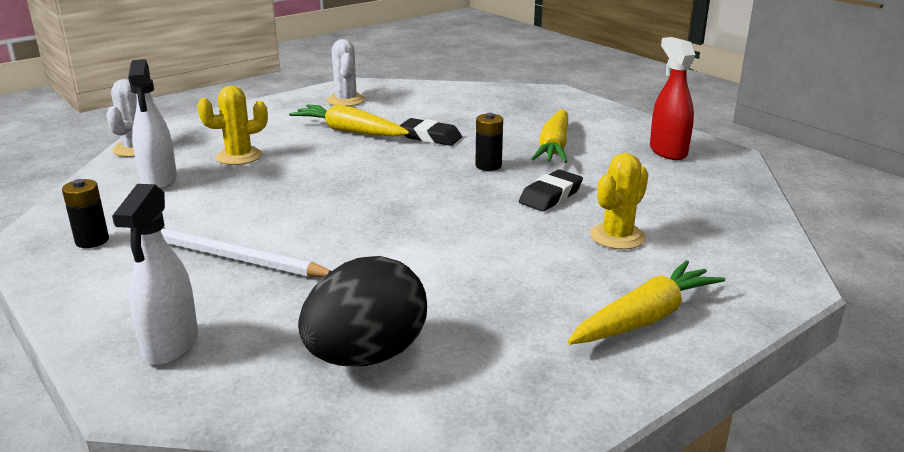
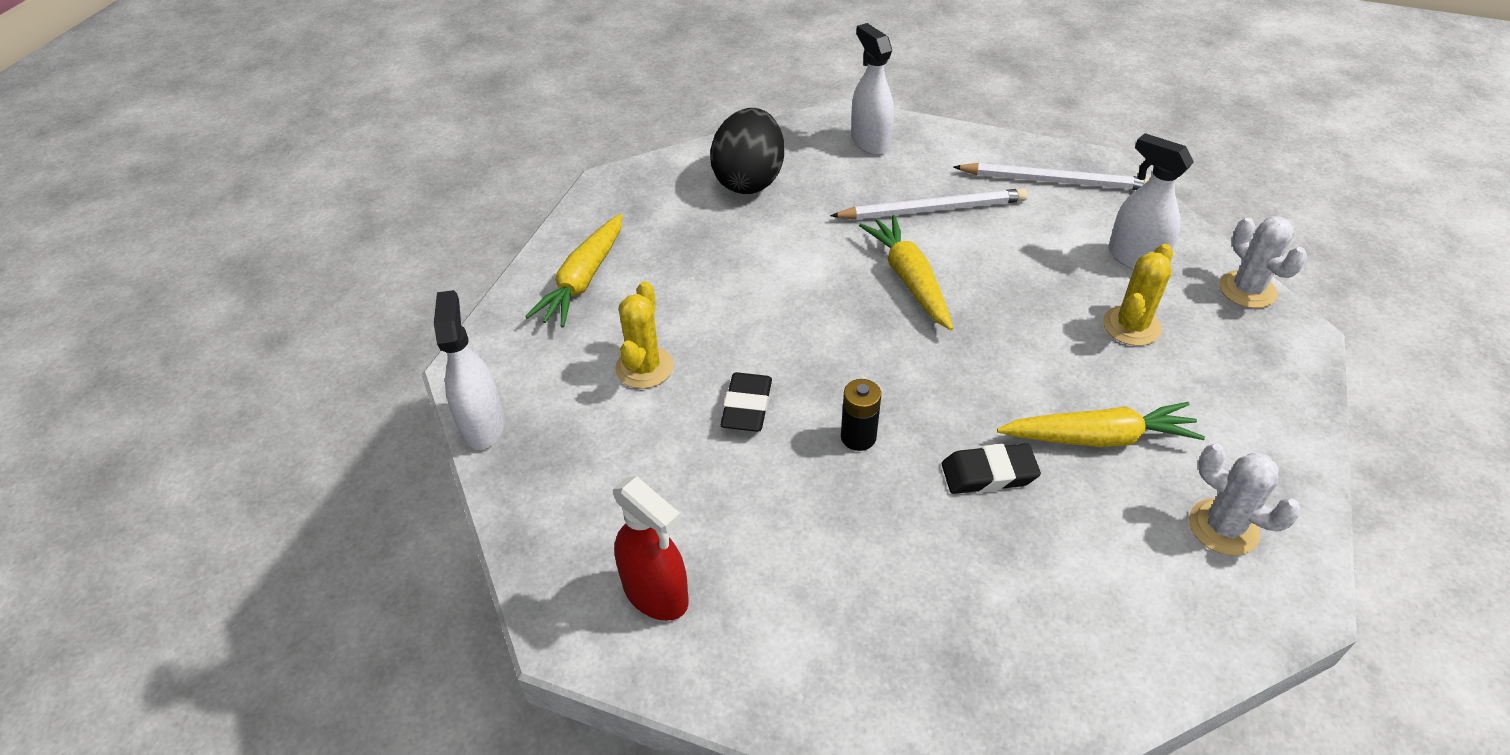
camera: 150 degrees right, 20 degrees up
black battery [62,179,109,248] -> white pencil [953,163,1150,190]
yellow carrot [531,109,568,163] -> yellow carrot moved to [859,215,953,330]
none -> white spray bottle [434,290,505,449]

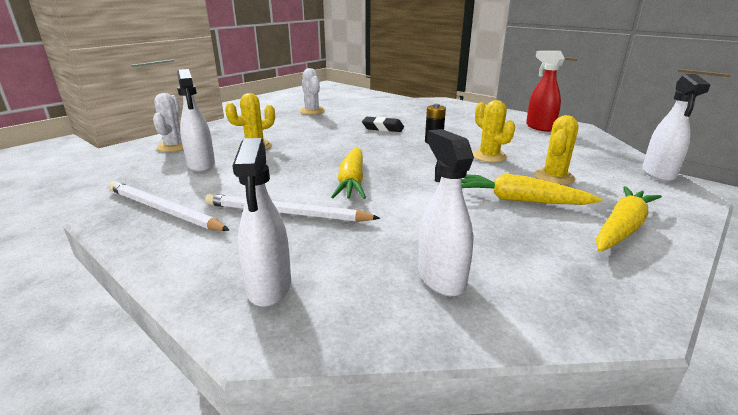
camera: 160 degrees left, 20 degrees down
black egg [710,108,784,194] -> white spray bottle [418,129,474,297]
black eraser [720,372,772,432] -> yellow cactus [472,100,515,162]
yellow carrot [997,402,1205,447] -> yellow carrot moved to [462,173,602,205]

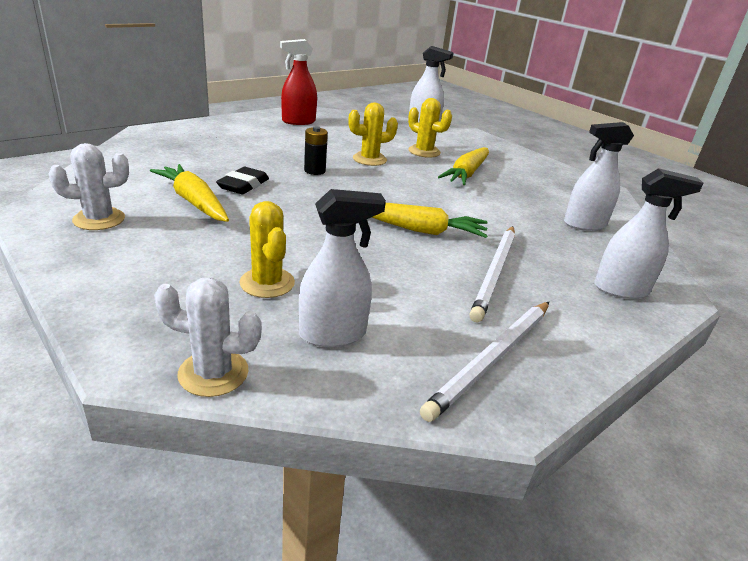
camera: 85 degrees left, 5 degrees up
yellow carrot [596,186,662,252] -> yellow carrot moved to [150,164,229,222]

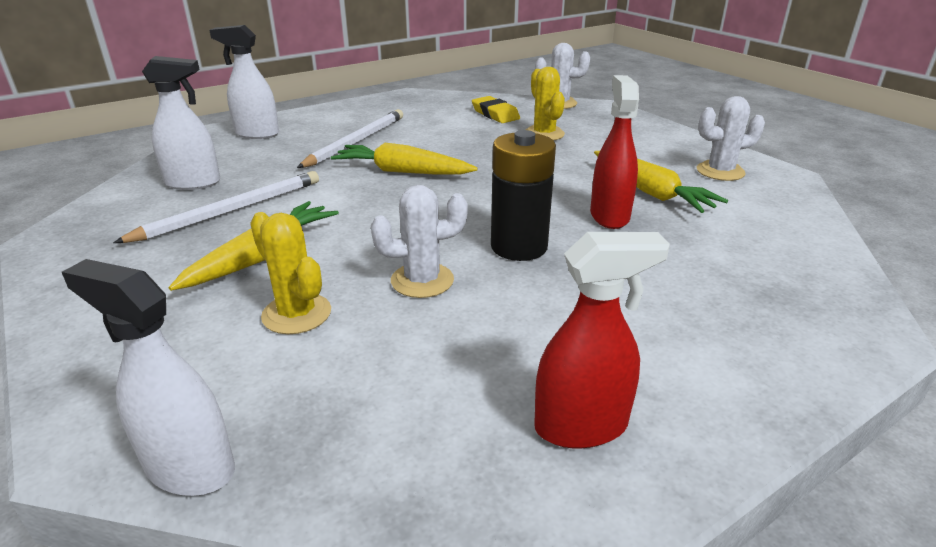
camera: 170 degrees left, 0 degrees up
black eraser [216,167,269,194] -> red spray bottle [590,75,639,229]
white spray bottle [299,189,386,347] -> yellow eraser [472,96,520,123]
black battery [304,126,328,175] -> black battery [491,130,556,261], size x1.71
yellow cactus [348,102,398,166] -> white cactus [371,185,468,298]
white pencil [420,302,549,422] -> white pencil moved to [113,171,319,243]

